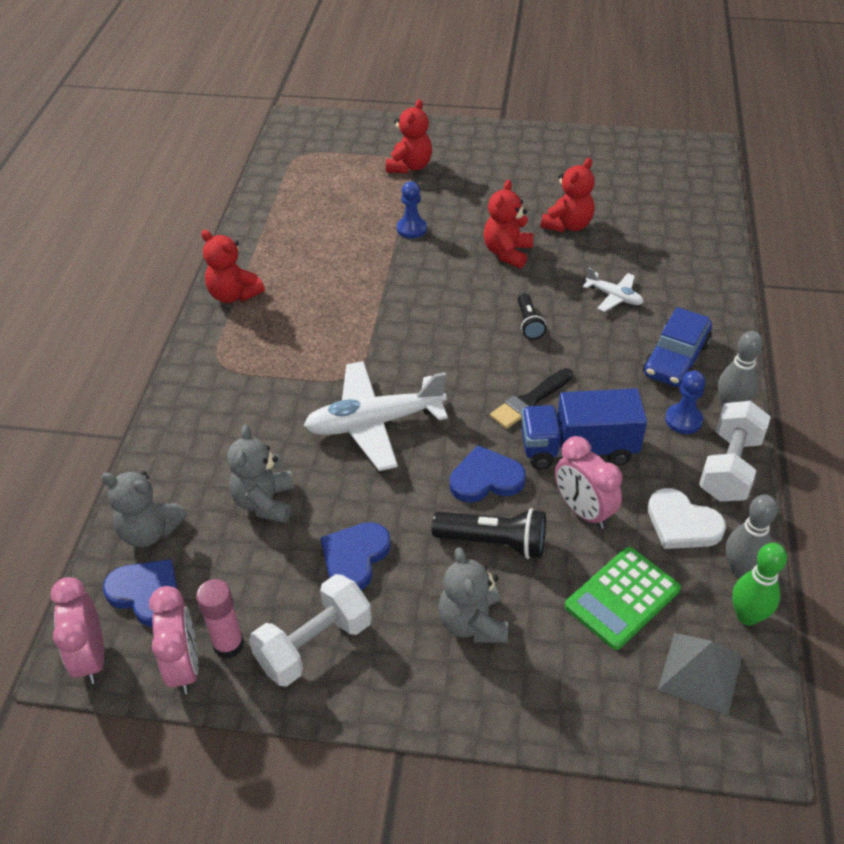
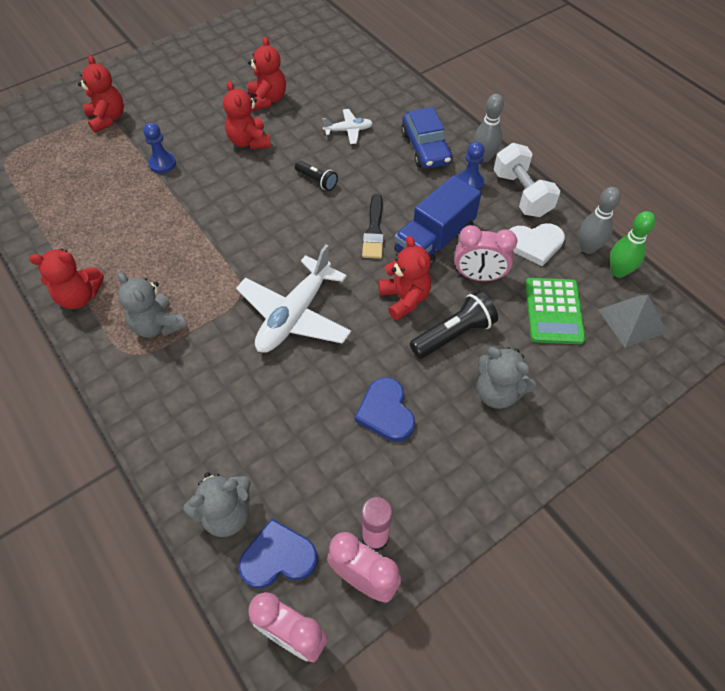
camera: 45 degrees left, 10 degrees up
grey teddy bear [227,425,294,523] -> grey teddy bear moved to [117,272,187,338]
white dumbbell [249,574,372,687] -> none
blue heart [450,445,526,502] -> red teddy bear [378,236,431,321]

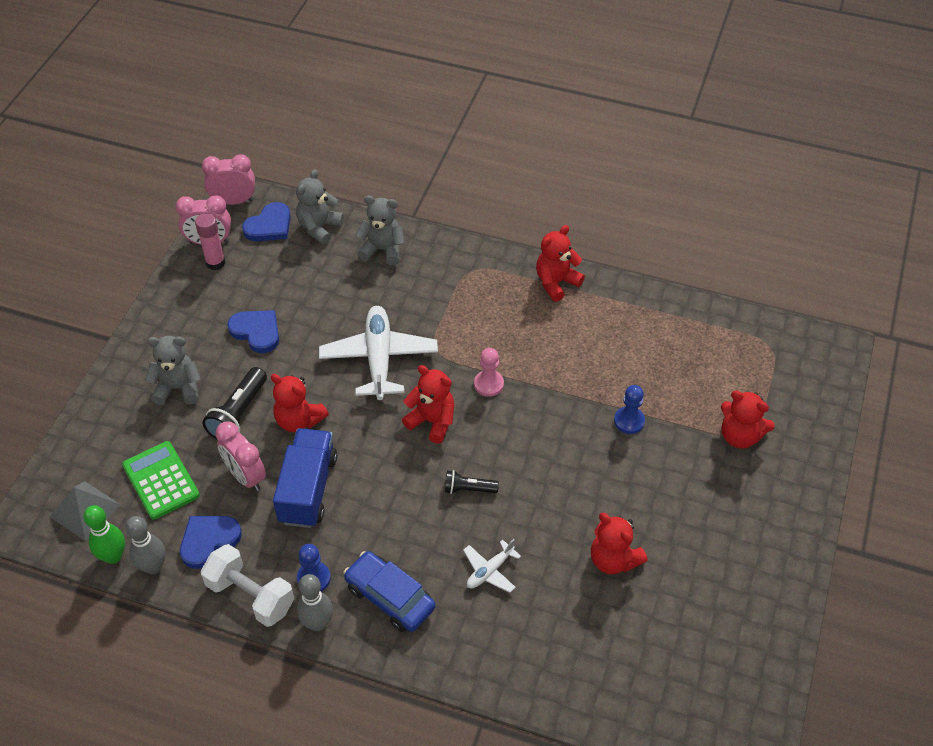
camera: 145 degrees right, 5 degrees down
grey teddy bear [117,272,187,338] -> grey teddy bear moved to [355,196,405,265]
red teddy bear [223,81,271,149] -> red teddy bear moved to [402,365,454,444]
black brush [362,194,384,259] -> none
pink clock [455,225,517,281] -> pink clock turned 105 degrees counterclockwise [215,421,266,491]
white heart [509,223,565,266] -> blue heart [180,516,242,569]
none -> pink pawn [474,348,504,397]

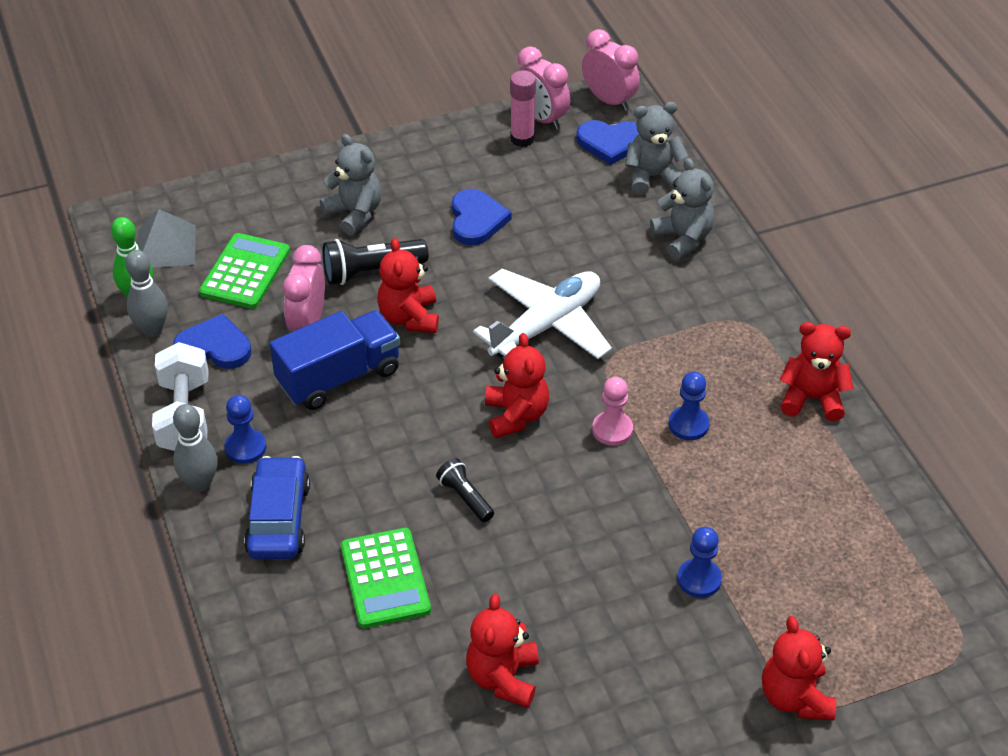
camera: 50 degrees right, 5 degrees down
white plane [463,539,521,593] -> green calculator [341,528,431,628]
none -> blue pawn [669,372,710,440]

